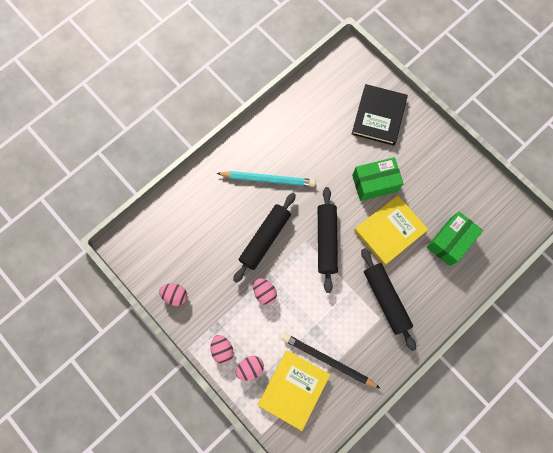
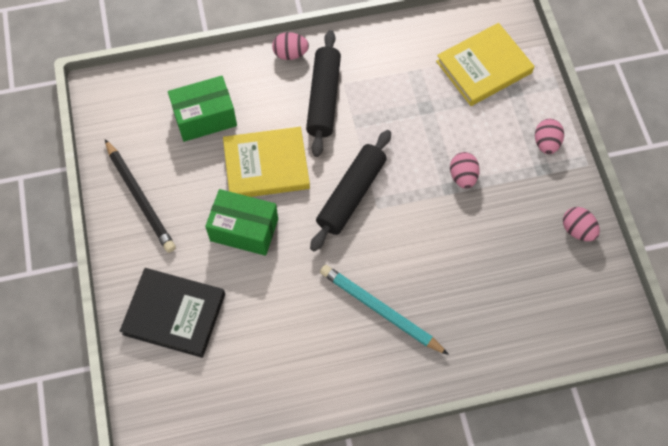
camera: 150 degrees left, 10 degrees down
black rolling pin [233,193,296,283] -> none
pink egg [236,356,264,380] -> pink egg moved to [272,32,309,60]
black pencil [282,333,381,389] -> black pencil moved to [105,139,176,253]
black book [352,84,408,146] -> black book turned 60 degrees clockwise [120,268,225,358]

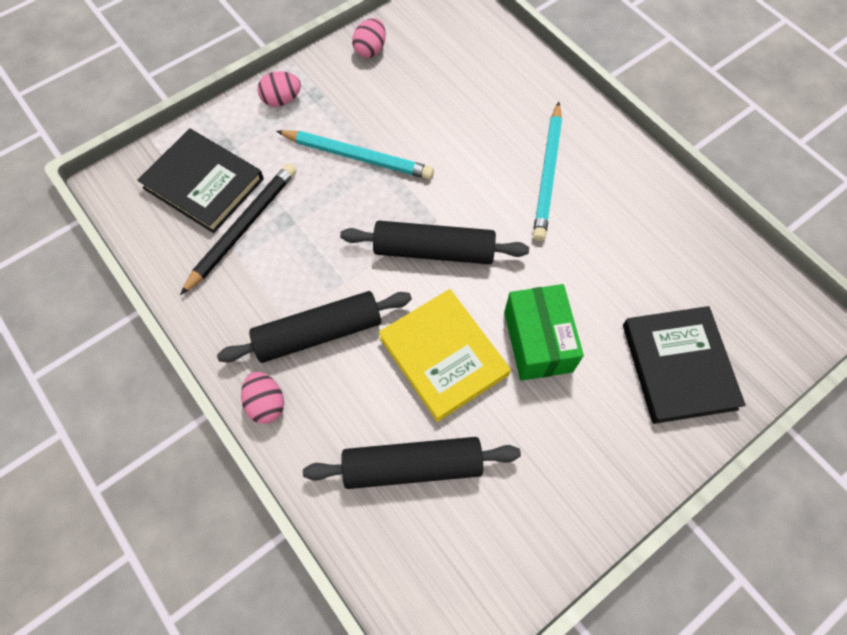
camera: 115 degrees left, 0 degrees up
black pencil [105,139,176,253] -> black pencil moved to [180,163,297,295]
green box [168,76,237,142] -> black rolling pin [303,437,521,489]
yellow book [436,23,534,106] -> black book [137,128,264,233]
pink egg [450,152,480,189] -> turquoise pencil [276,130,434,179]

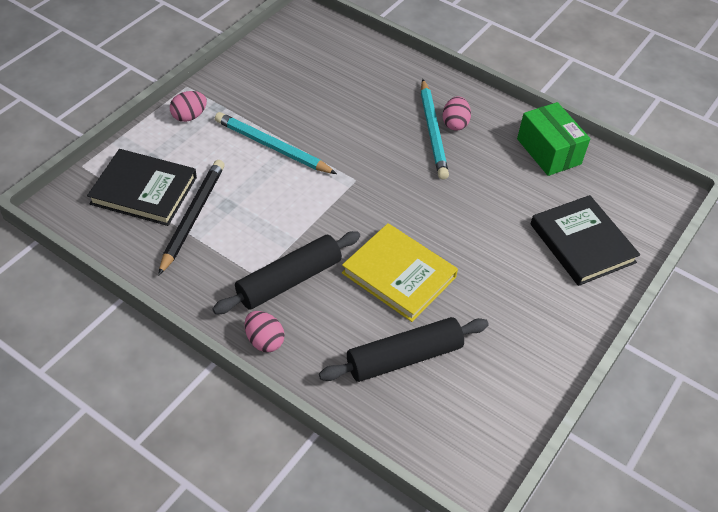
camera: 20 degrees left, 15 degrees down
turquoise pencil [276,130,434,179] -> turquoise pencil turned 150 degrees counterclockwise [215,112,337,174]
black rolling pin [340,221,529,264] -> none
pink egg [352,18,386,58] -> pink egg moved to [443,96,471,131]
green box [504,284,584,381] -> green box moved to [517,102,590,176]

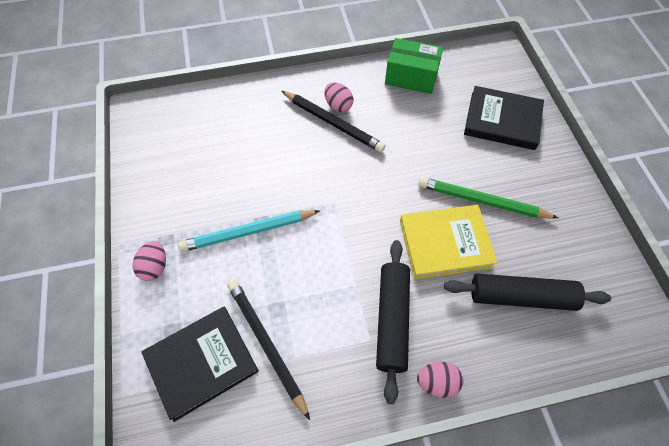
camera: 45 degrees left, 10 degrees up
black rolling pin [319,317,489,382] -> black rolling pin turned 75 degrees clockwise [444,274,611,311]
turquoise pencil [421,79,449,180] -> black pencil [281,91,386,152]
none -> green pencil [419,177,558,219]

